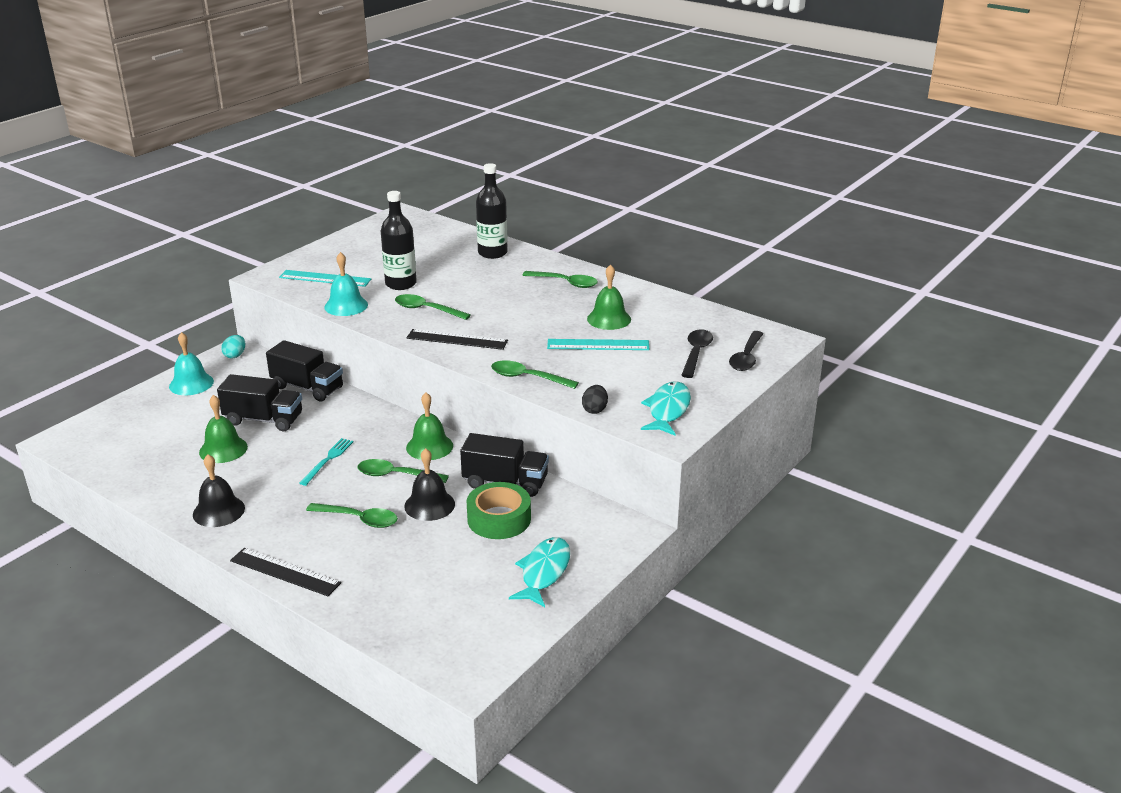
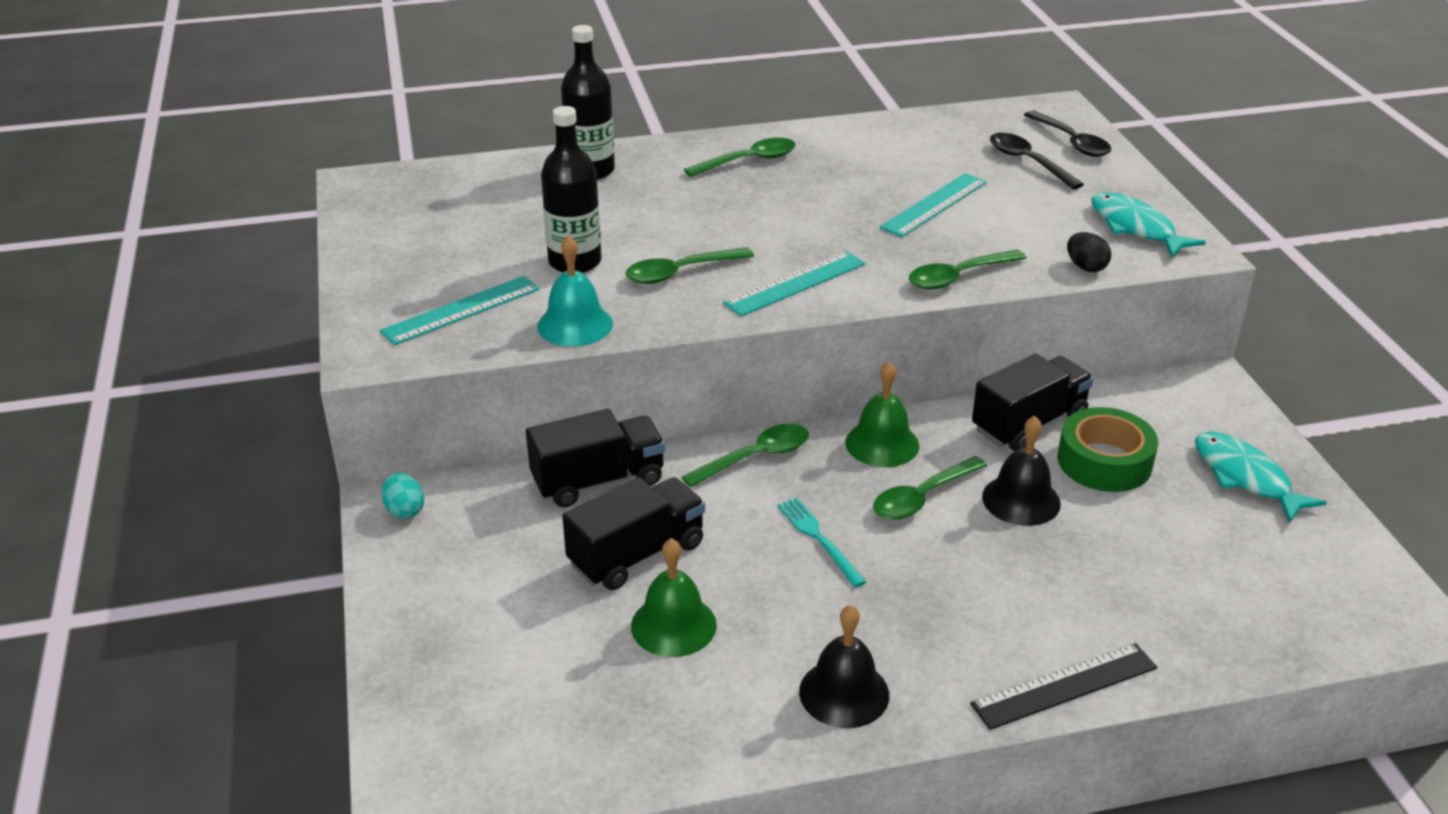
camera: 50 degrees left, 5 degrees up
turquoise bell [169,332,214,395] -> none
green spoon [306,503,398,528] -> green spoon moved to [682,424,809,487]
black ruler [406,329,508,350] -> turquoise ruler [723,251,865,316]
green bell [587,264,631,330] -> none

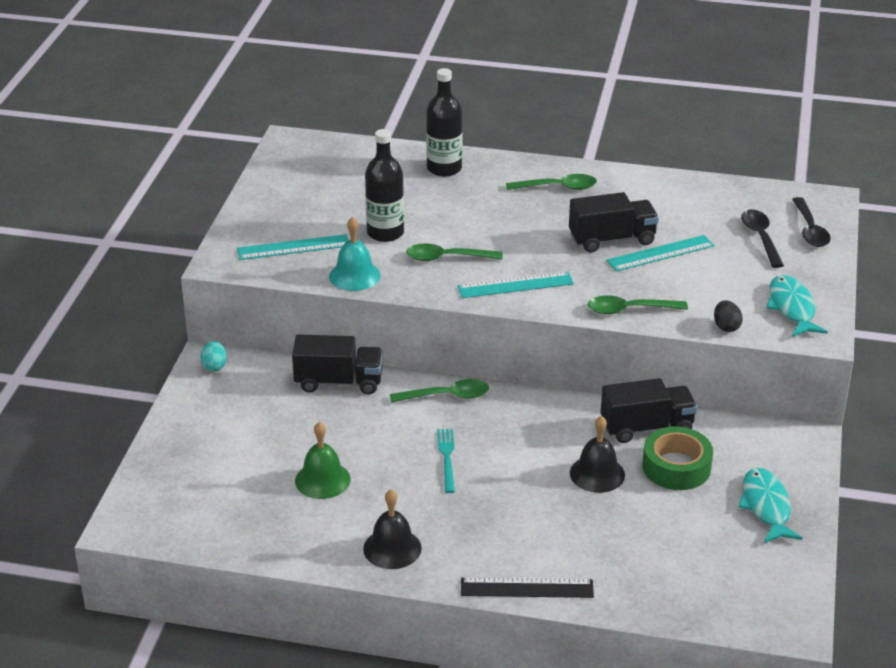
camera: 25 degrees right, 0 degrees up
black truck [562,477,705,590] -> black truck moved to [569,192,659,253]
green bell [845,361,919,467] -> none
green spoon [873,456,987,520] -> none

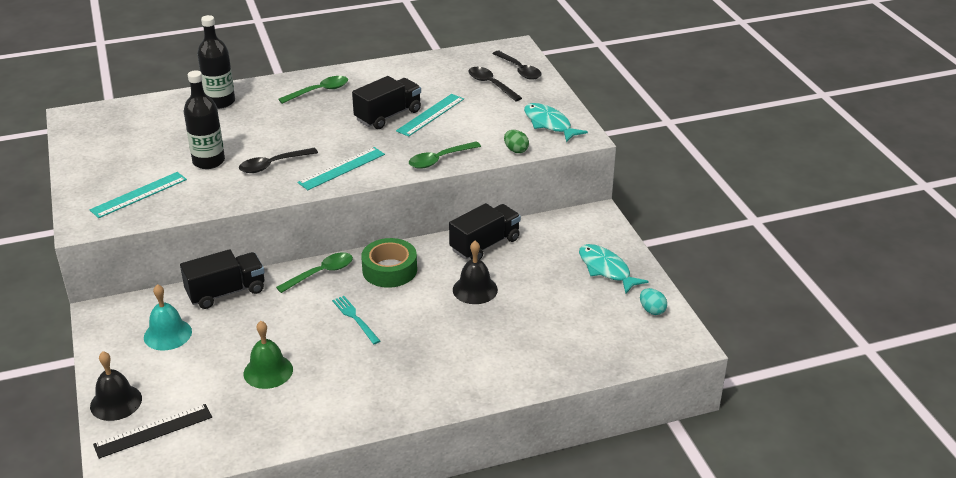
camera: 30 degrees left, 0 degrees up
turquoise egg [201,341,227,372] -> turquoise egg moved to [640,288,667,315]
turquoise bell [329,217,380,291] -> turquoise bell moved to [144,284,192,351]
black bell [363,489,421,569] -> black bell moved to [90,351,142,421]
green spoon [406,243,502,261] -> black spoon [239,148,318,173]
black ruler [461,577,594,598] -> black ruler moved to [93,404,212,459]
green tape [642,426,713,490] -> green tape moved to [361,238,417,288]
black egg [714,300,743,332] -> green egg [504,130,529,153]

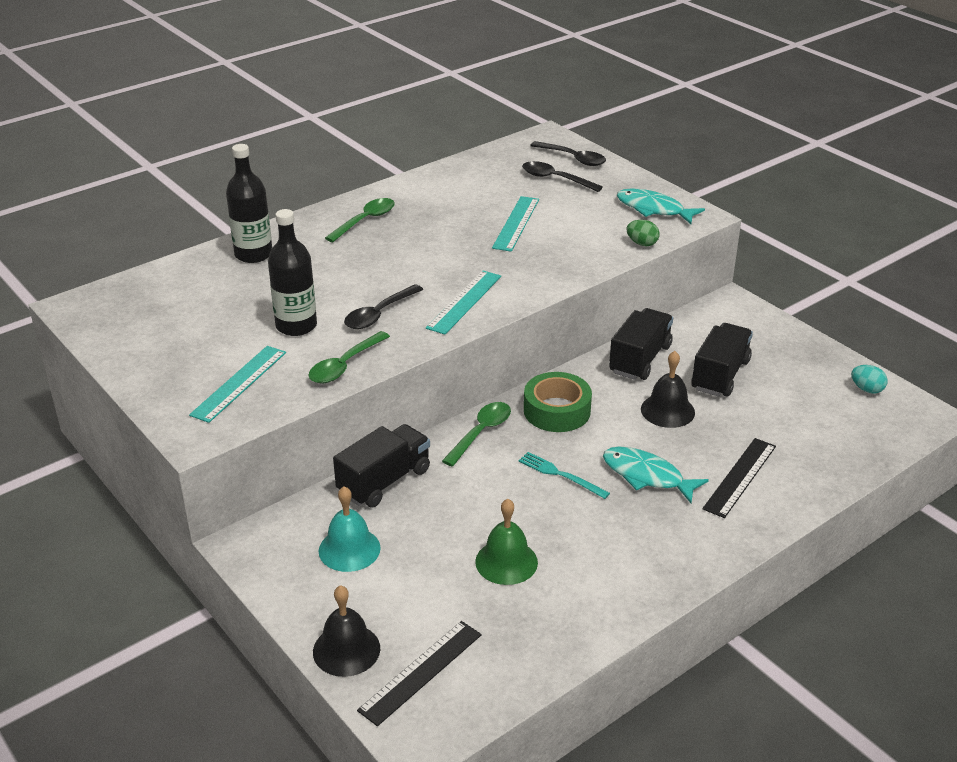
camera: 20 degrees left, 0 degrees up
black truck [352,76,421,129] -> black truck moved to [691,323,753,397]
green spoon [409,142,481,169] -> green spoon moved to [308,331,390,383]
turquoise fish [579,244,649,294] -> turquoise fish moved to [603,447,709,503]
none -> black ruler [702,438,776,518]

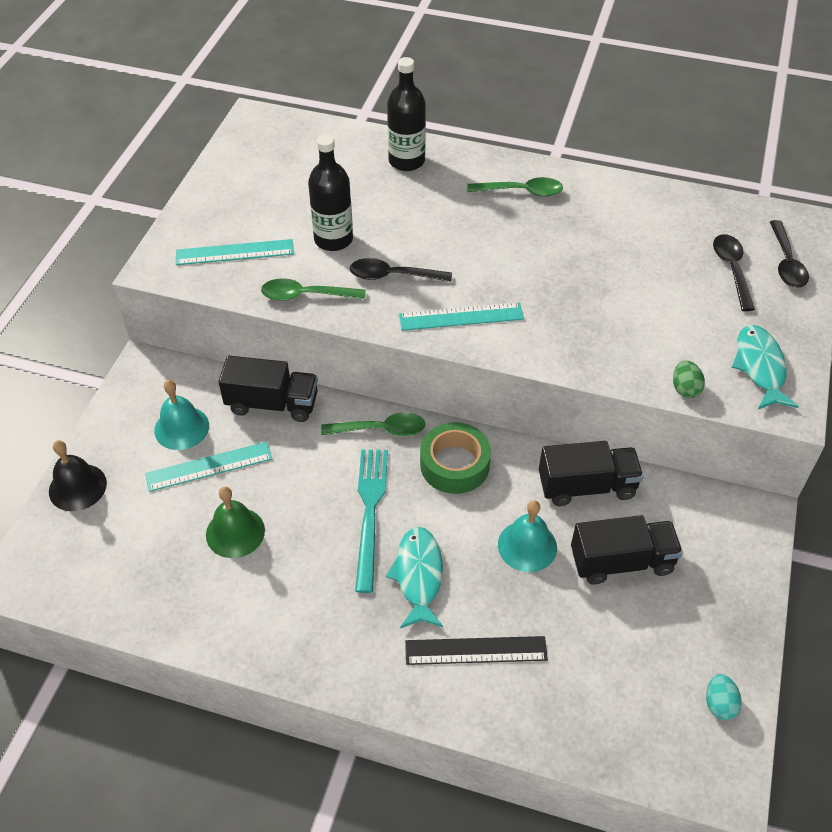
camera: 55 degrees right, 15 degrees up
black ruler [357,621,482,726] -> none
turquoise ruler [492,196,539,252] -> turquoise ruler moved to [145,442,272,492]
turquoise fork [519,452,610,499] -> turquoise fork [355,449,388,593], size x1.64
black bell [641,351,695,428] -> turquoise bell [498,500,557,572]

